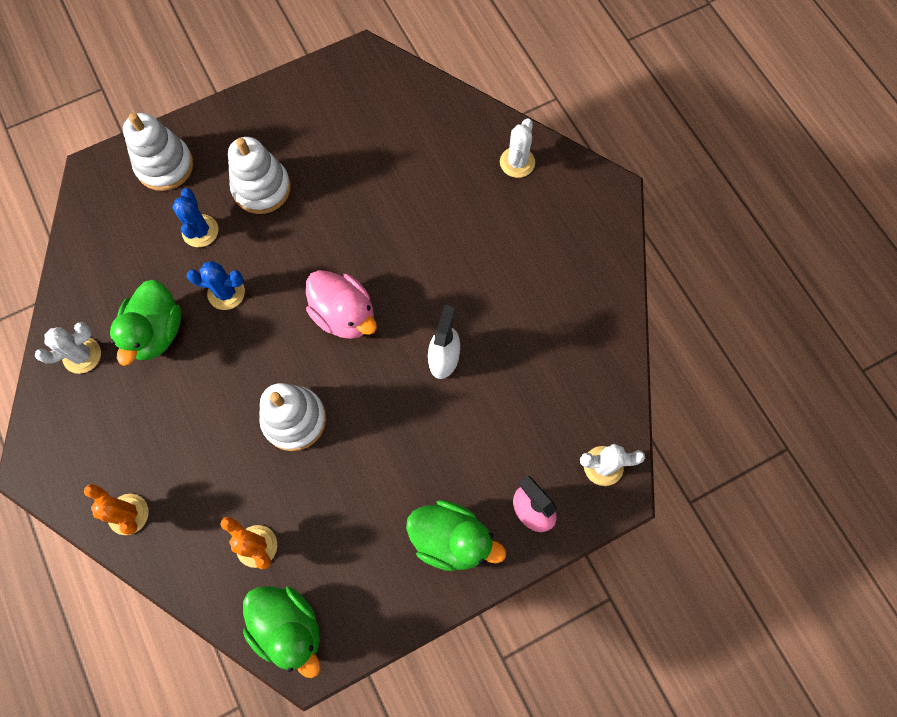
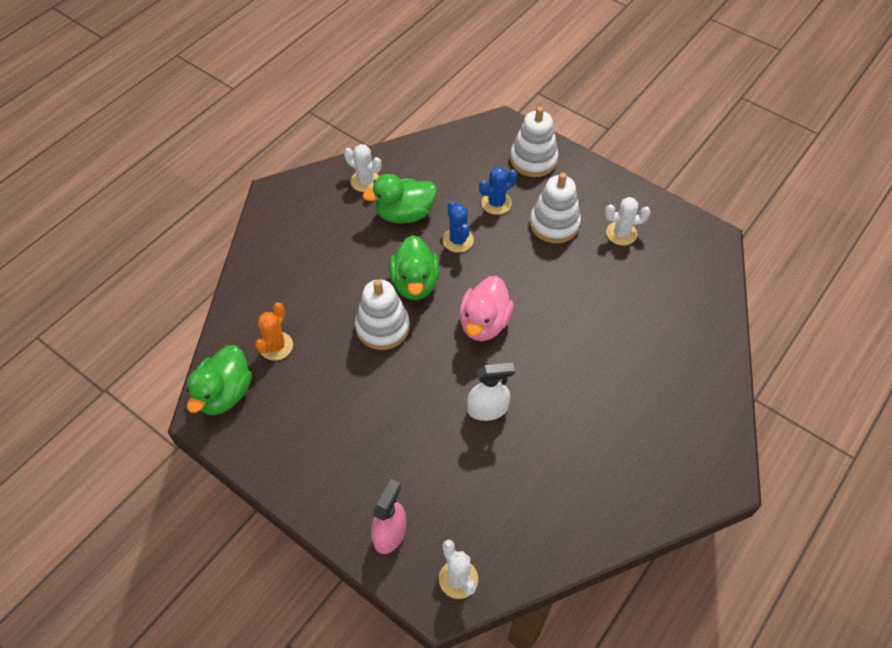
camera: 65 degrees right, 15 degrees down
orange cactus [84,484,149,535] -> none
green duck [406,500,506,571] -> green duck moved to [389,235,440,300]
white cactus [500,119,535,178] -> white cactus moved to [605,197,651,245]

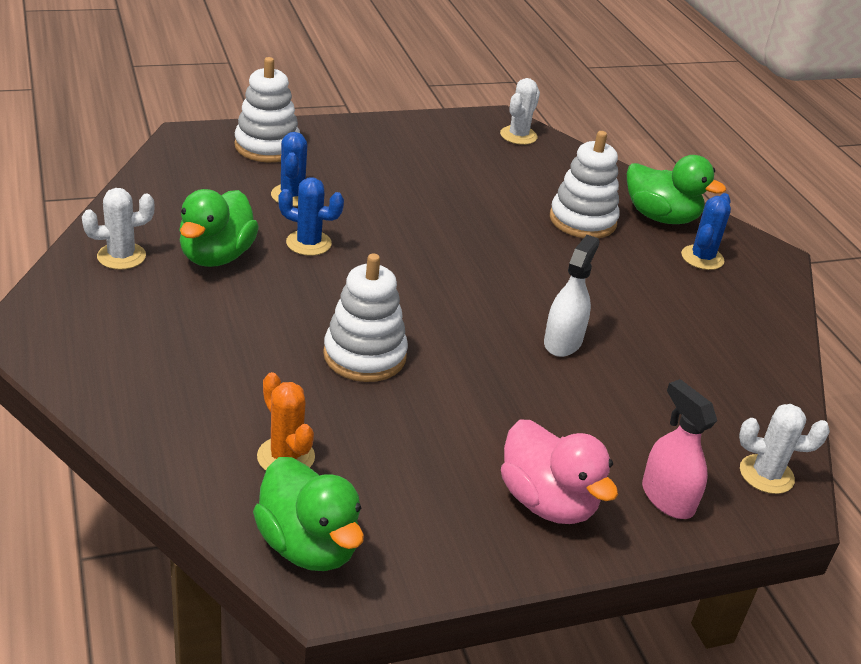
camera: 60 degrees left, 20 degrees down
green duck [389,235,440,300] -> green duck moved to [627,155,726,224]
pink duck [459,276,514,341] -> pink duck moved to [501,420,618,524]
white stacking toy [530,173,581,243] -> white stacking toy moved to [550,131,620,238]
white cactus [605,197,651,245] -> white cactus moved to [500,78,540,145]
none -> blue cactus [681,193,731,270]

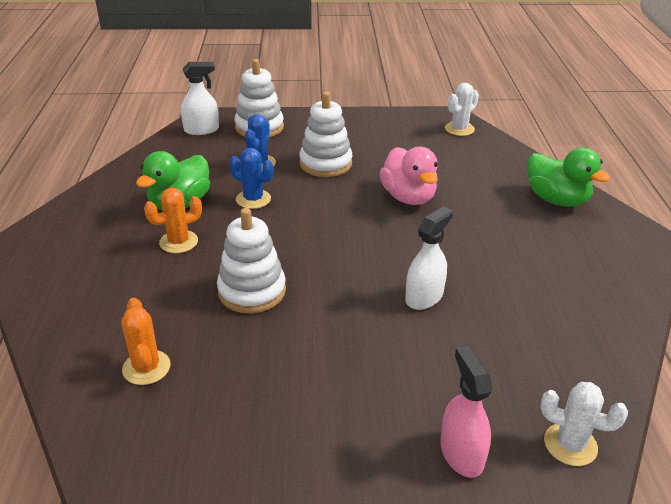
camera: 20 degrees right, 0 degrees up
white cactus [82,188,154,270] -> none
green duck [253,457,364,571] -> none
pink duck [501,420,618,524] -> pink duck moved to [380,147,438,205]
white stacking toy [550,131,620,238] -> white stacking toy moved to [299,92,352,177]
blue cactus [681,193,731,270] -> none
none -> orange cactus [144,188,202,253]
none -> white spray bottle [181,62,219,135]

